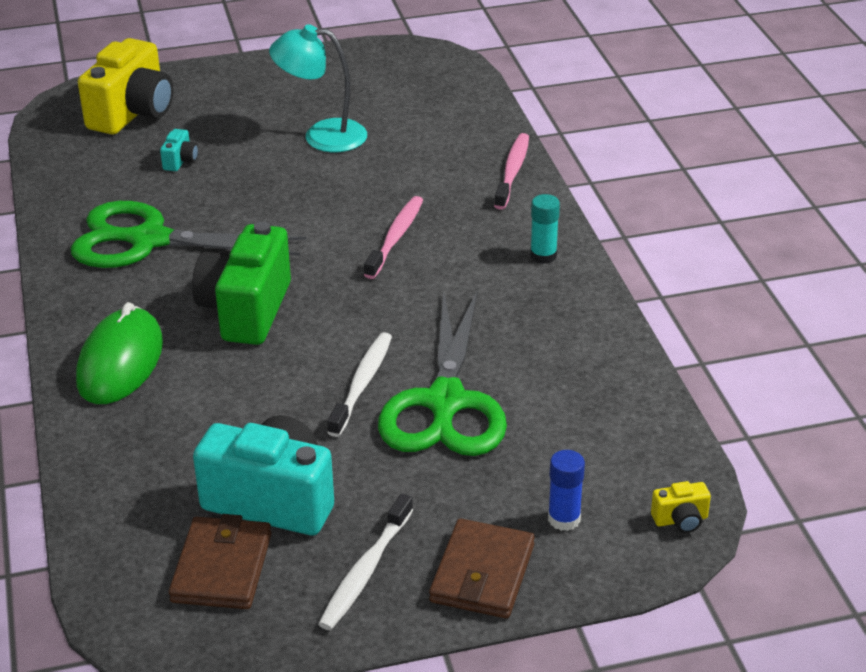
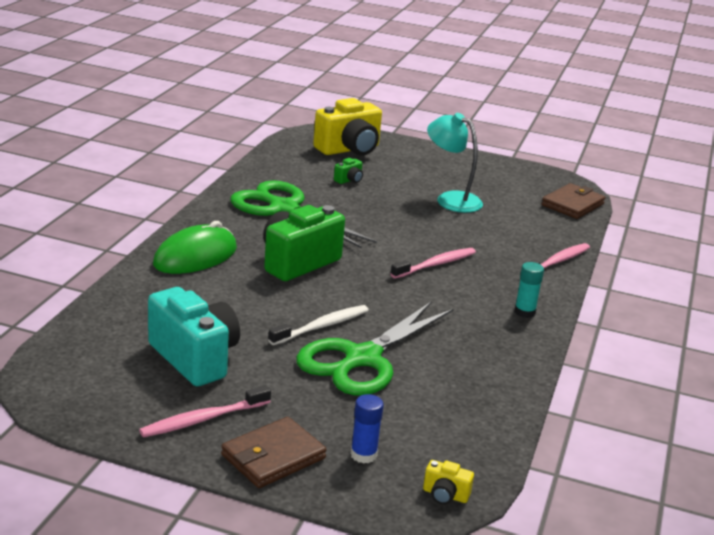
camera: 30 degrees right, 10 degrees down
turquoise camera [160,129,198,171] -> green camera [334,158,363,184]
brown wallet [169,514,272,609] -> brown wallet moved to [541,183,605,219]
white toothbrush [318,494,413,630] -> pink toothbrush [139,386,271,438]

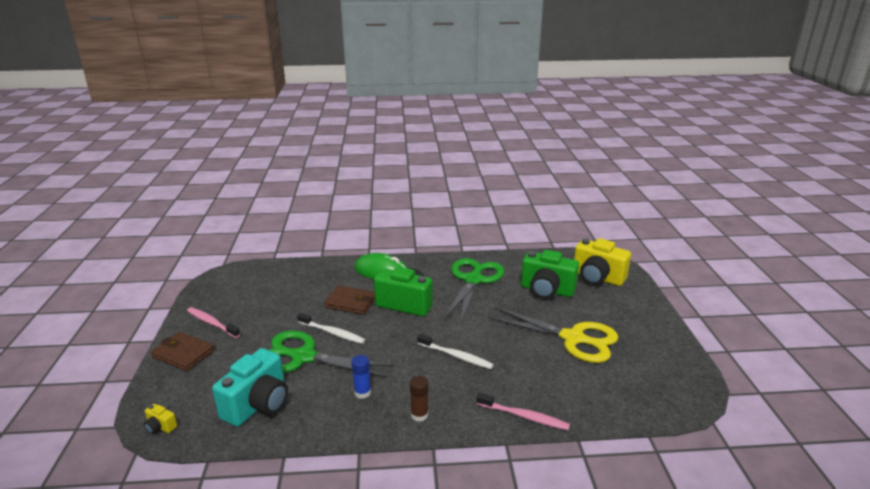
camera: 70 degrees right, 0 degrees up
turquoise camera [148,287,240,386] -> turquoise camera moved to [212,348,288,427]
green camera [334,158,363,184] -> green camera [521,250,579,299], size x2.39
blue glue stick [350,394,384,464] -> blue glue stick moved to [351,355,371,399]
pink toothbrush [390,248,476,279] -> white toothbrush [417,334,494,369]
yellow camera [423,460,474,505] -> yellow camera turned 60 degrees counterclockwise [143,404,177,434]
turquoise lamp [427,113,483,213] -> yellow scissors [488,307,618,363]
turquoise glue stick [514,262,544,318] -> brown glue stick [410,376,429,422]
brown wallet [541,183,605,219] -> brown wallet moved to [324,286,375,315]

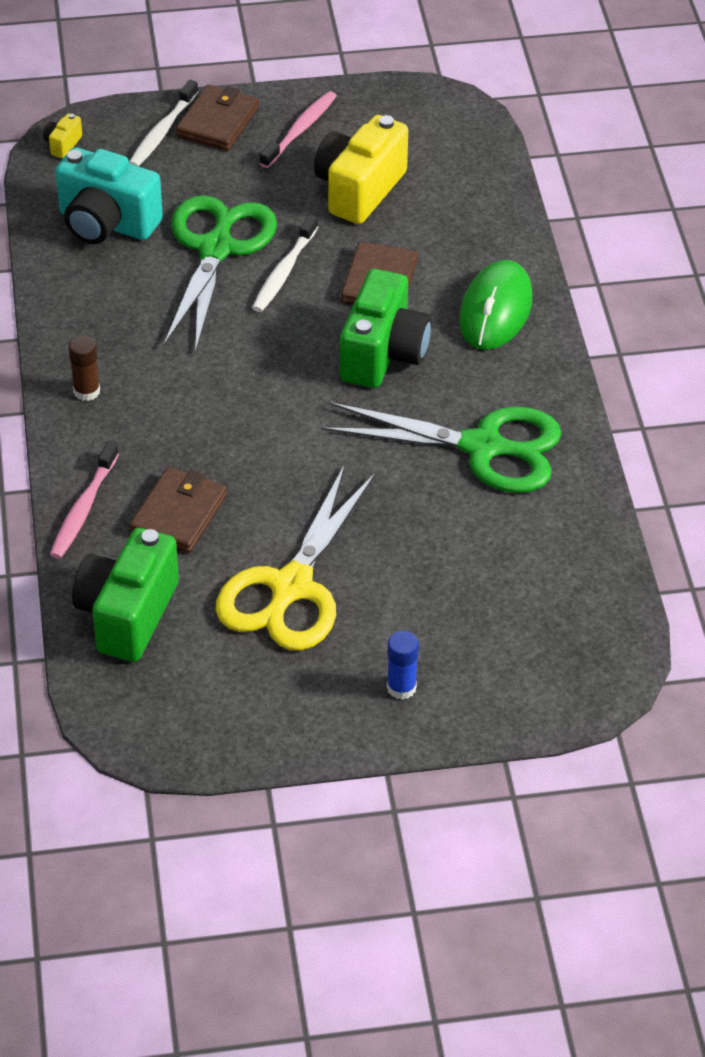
camera: 85 degrees right, 20 degrees up
blue glue stick [351,355,371,399] -> blue glue stick moved to [387,631,419,700]
white toothbrush [417,334,494,369] -> white toothbrush moved to [129,80,198,166]
green camera [521,250,579,299] -> green camera moved to [72,528,179,662]
yellow camera [574,238,631,286] -> yellow camera moved to [314,115,408,224]
none -> brown wallet [129,467,227,553]

